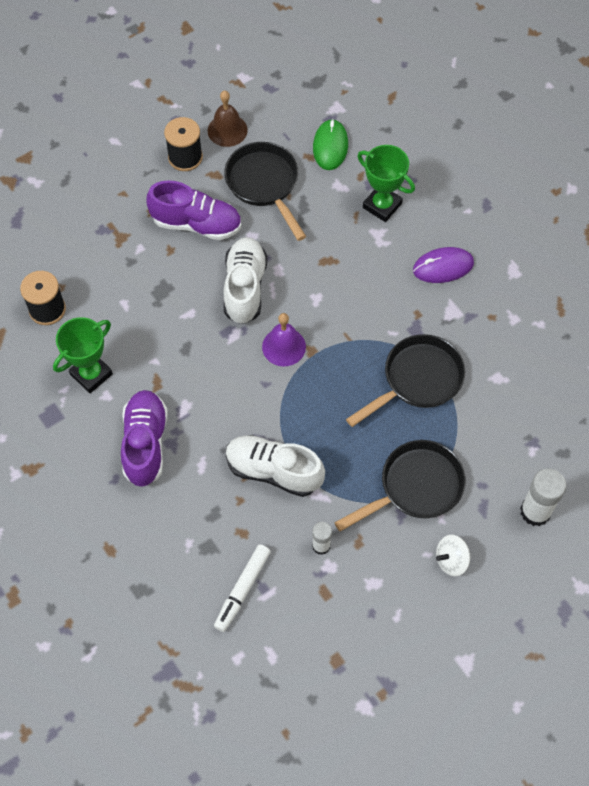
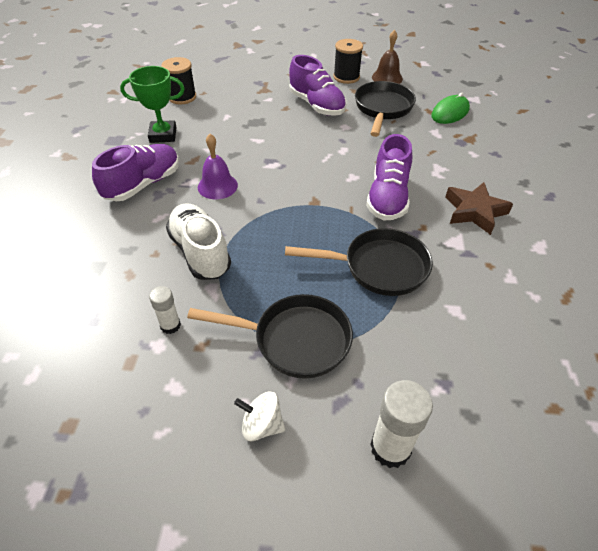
camera: 40 degrees right, 15 degrees down
white marker [214,544,271,632] -> none
white shoe [223,237,268,324] -> none
purple bell [262,313,306,366] -> purple bell moved to [198,134,238,199]
green trophy [357,145,415,222] -> none
purple mouse [413,247,474,283] -> brown star [445,182,513,235]
none -> purple shoe [366,134,412,221]

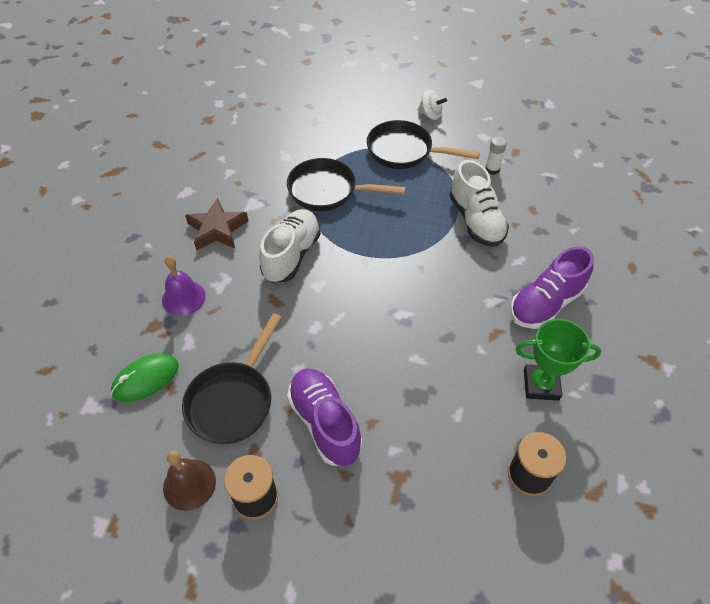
camera: 170 degrees left, 5 degrees up
purple bell [198,134,238,199] -> purple bell moved to [162,256,206,316]
purple shoe [366,134,412,221] -> white shoe [259,209,321,283]
white glue stick [370,380,433,468] -> none

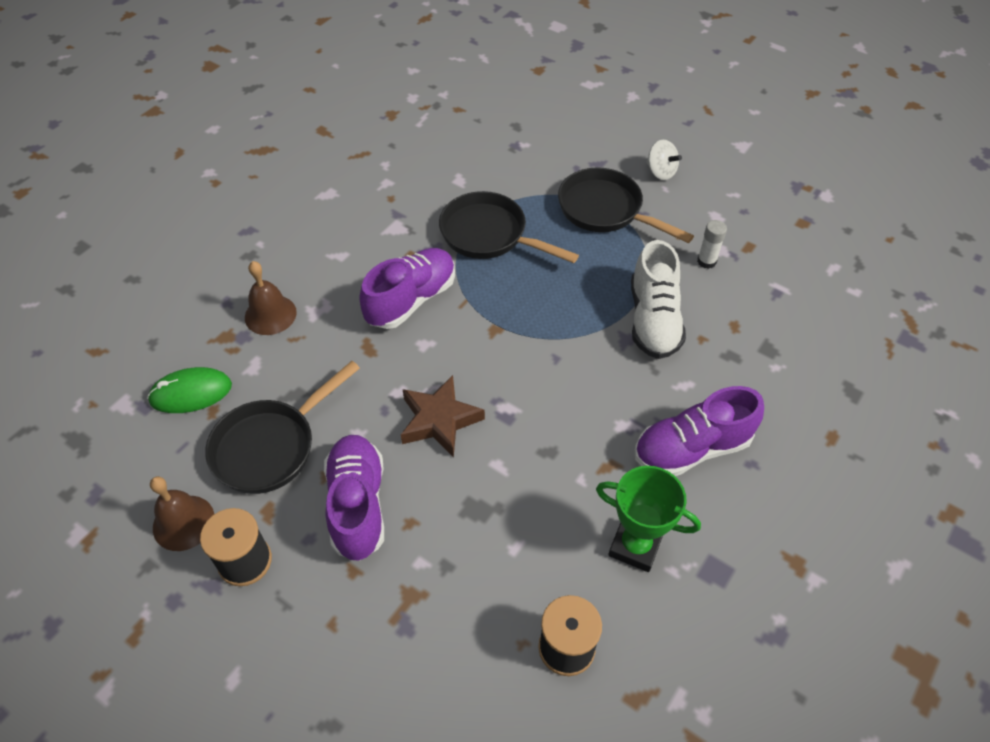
camera: 20 degrees right, 0 degrees up
purple bell [162,256,206,316] -> brown bell [245,261,297,335]
brown star [185,198,248,250] -> brown star moved to [401,375,485,457]
white shoe [259,209,321,283] -> purple shoe [360,248,455,329]

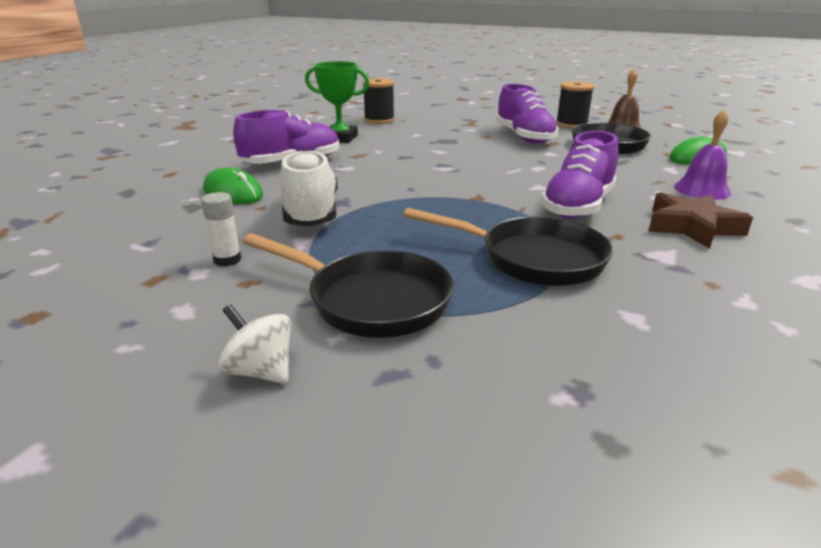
camera: 170 degrees right, 25 degrees down
brown bell [245,261,297,335] -> purple bell [674,110,731,200]
brown star [401,375,485,457] -> brown star moved to [649,192,753,249]
none -> green mouse [203,167,263,204]

